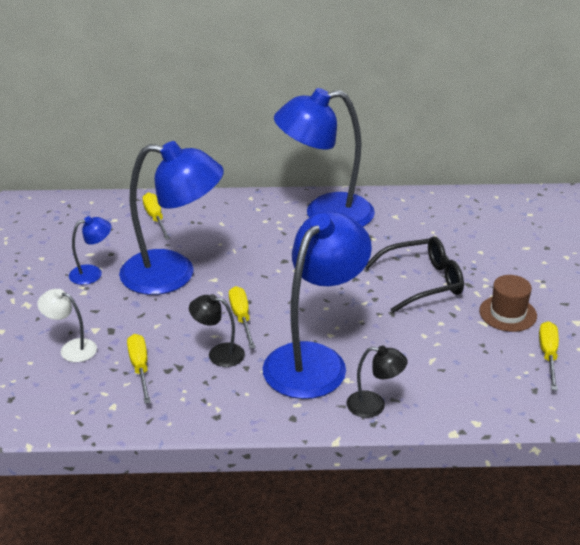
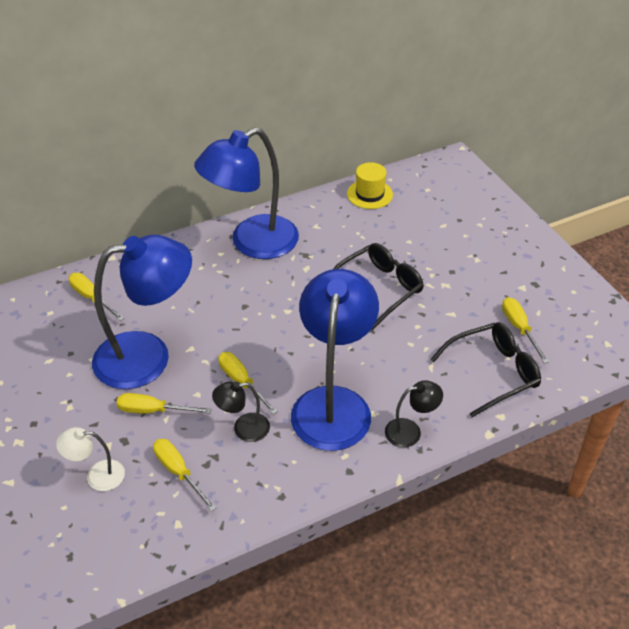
camera: 25 degrees left, 10 degrees up
blue lamp [69,216,111,285] -> none
brown hat [479,275,537,332] -> none
none -> yellow screwdriver [117,393,212,414]
none -> yellow hat [347,162,393,209]
none -> black glasses [430,322,541,417]

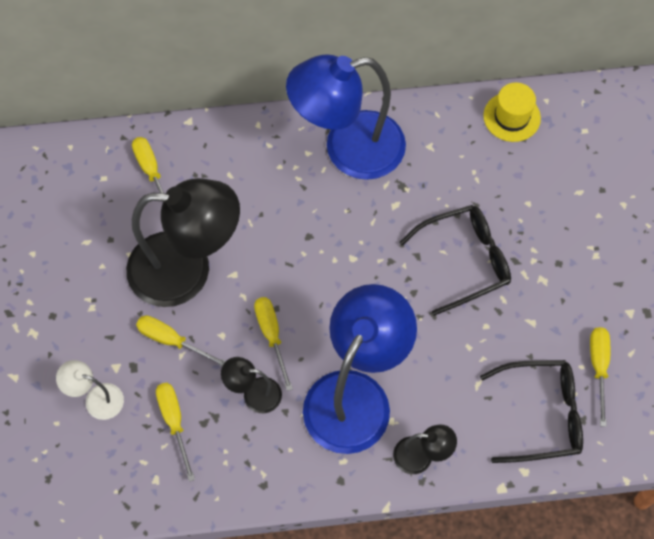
camera: 20 degrees right, 20 degrees up
blue lamp [92,235,192,389] -> black lamp [126,178,240,307]

